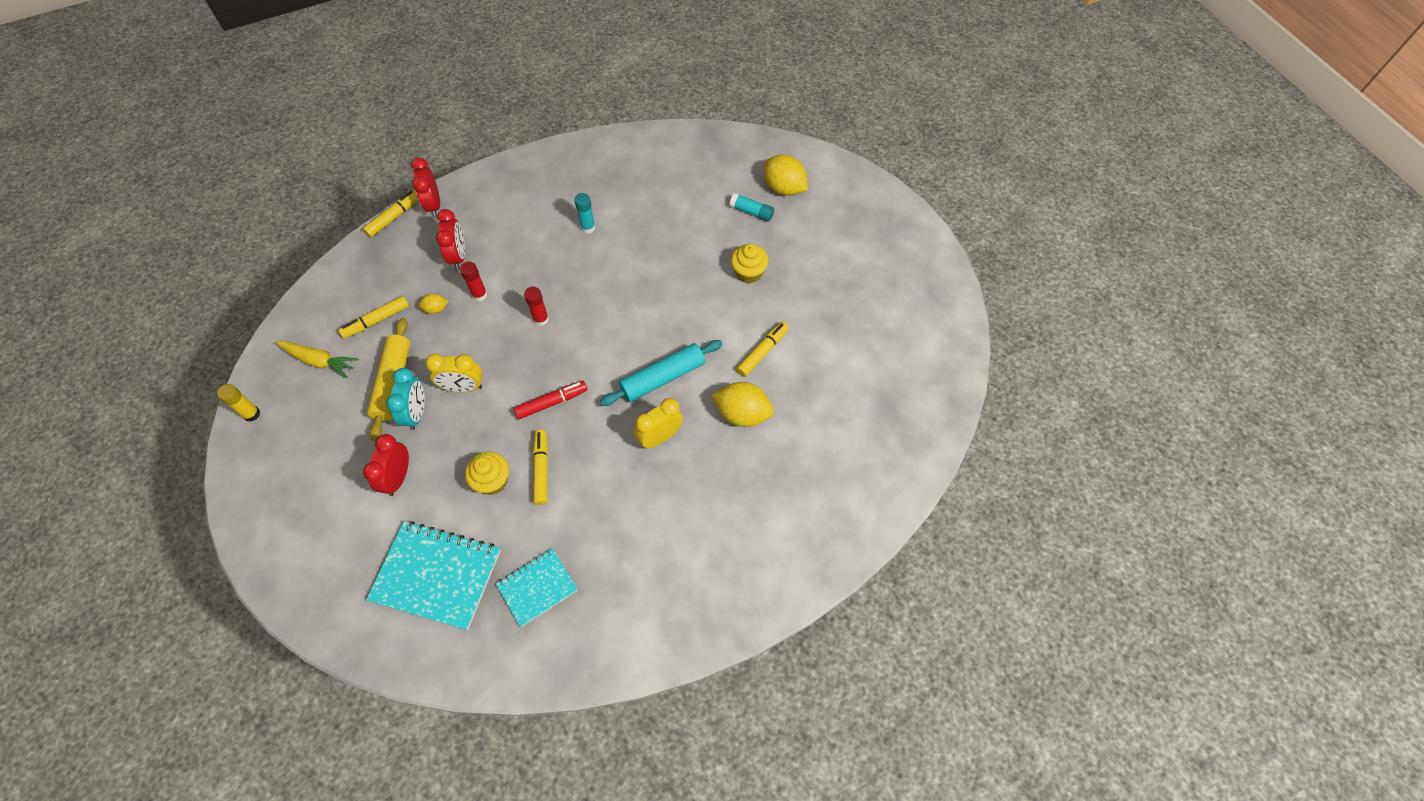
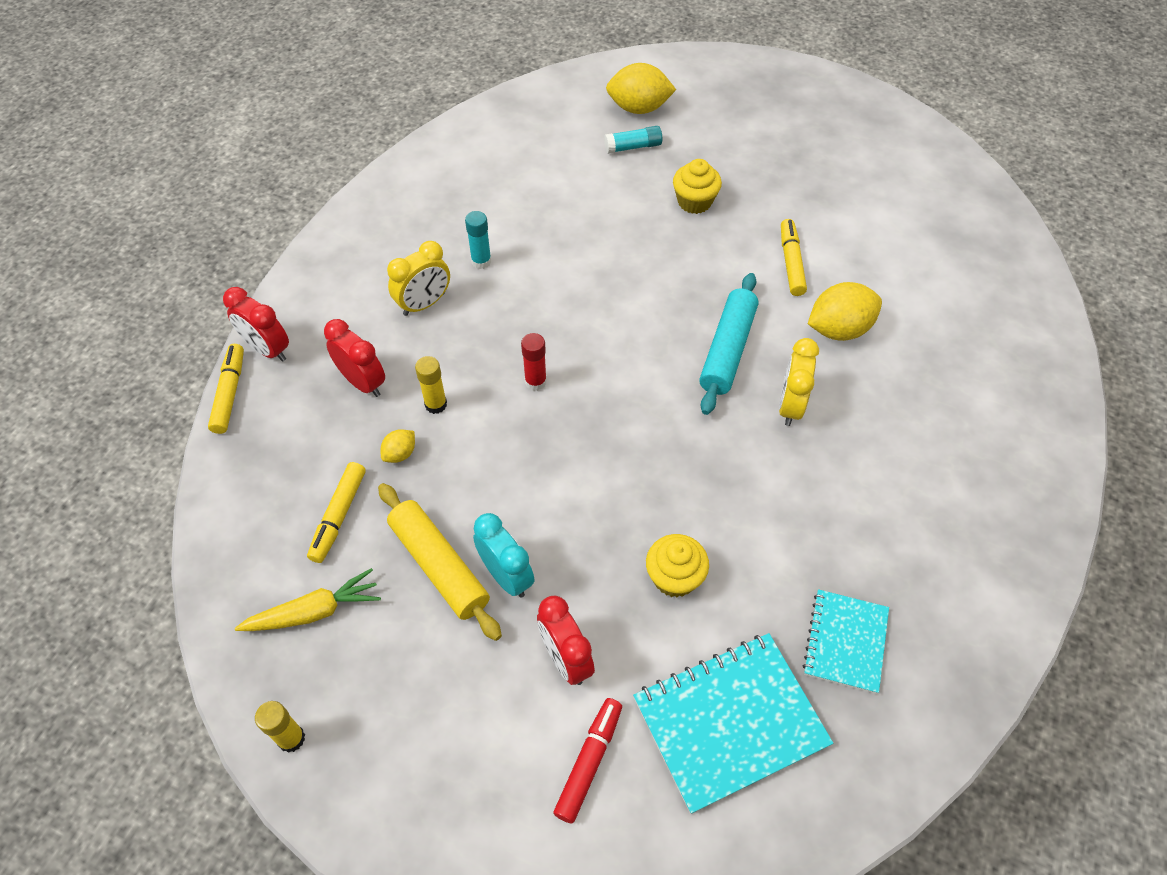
camera: 40 degrees left, 5 degrees down
yellow clock [425,354,482,392] -> yellow clock moved to [387,241,450,316]
red glue stick [460,262,487,302] -> yellow glue stick [415,356,447,414]
red marker [514,381,587,419] -> red marker moved to [553,698,622,823]
yellow marker [533,430,548,505] -> none

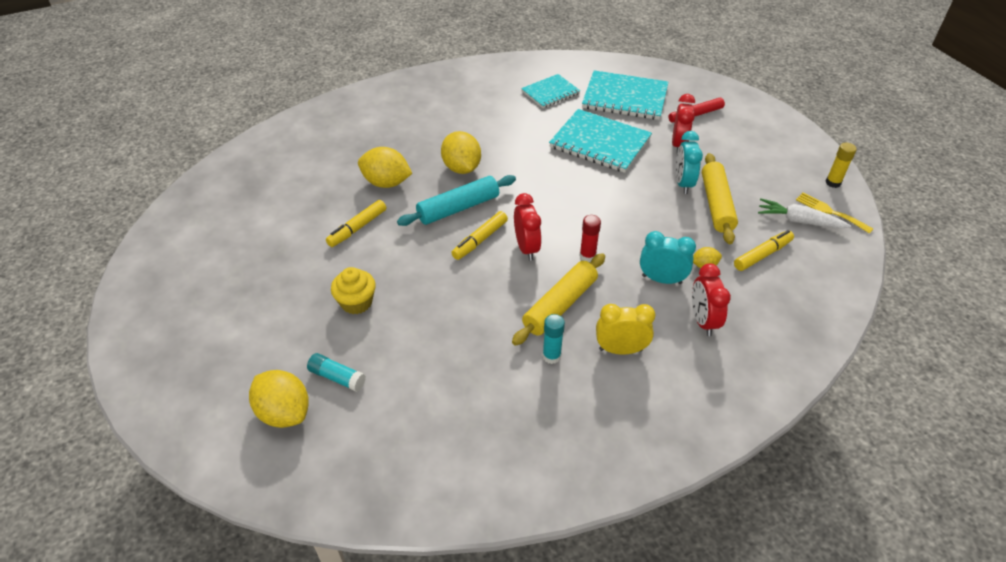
camera: 140 degrees left, 10 degrees down
yellow marker [208,344,244,434] -> yellow marker moved to [452,211,508,260]
red clock [223,287,289,362] -> red clock moved to [514,193,541,261]
yellow carrot [235,568,381,631] -> white carrot [758,198,851,229]
yellow glue stick [415,356,447,414] -> turquoise clock [640,231,696,284]
yellow cupcake [646,534,709,597] -> turquoise notebook [549,109,652,173]
yellow clock [779,338,819,426] -> yellow lemon [441,131,481,174]
none -> yellow rolling pin [512,253,605,346]
none -> yellow fork [796,193,873,234]

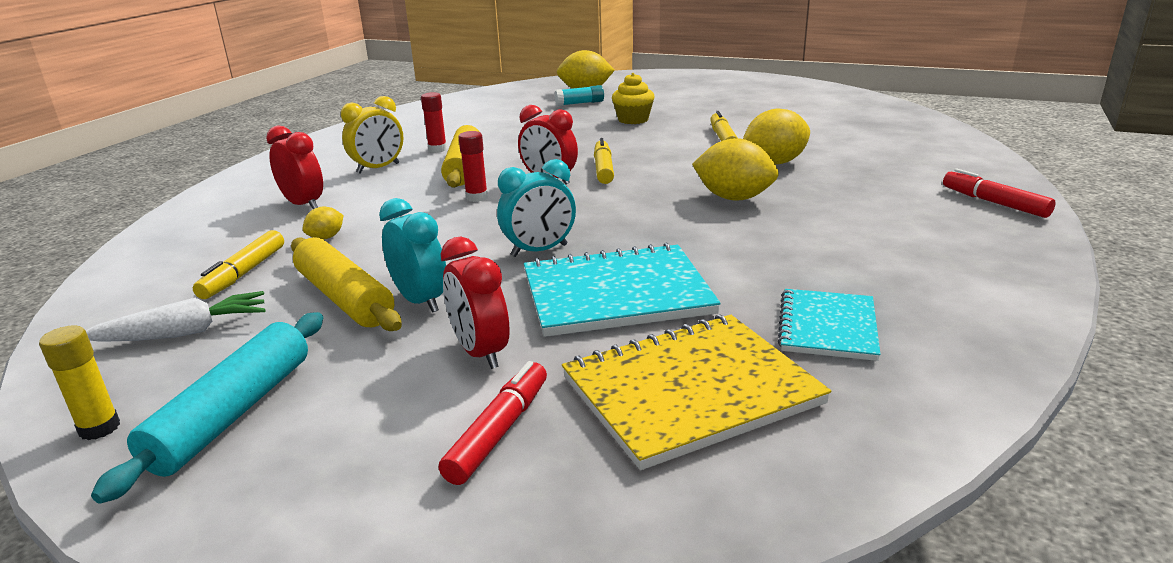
camera: 140 degrees right, 20 degrees down
turquoise rolling pin [397,175,516,226] -> turquoise rolling pin moved to [91,312,323,504]
turquoise glue stick [543,314,565,364] -> red glue stick [421,92,447,153]
turquoise notebook [582,70,668,120] -> yellow notebook [562,314,831,470]
turquoise clock [640,231,696,284] -> turquoise clock moved to [497,159,576,257]
yellow fork [796,193,873,234] -> none
none -> red marker [943,169,1056,218]

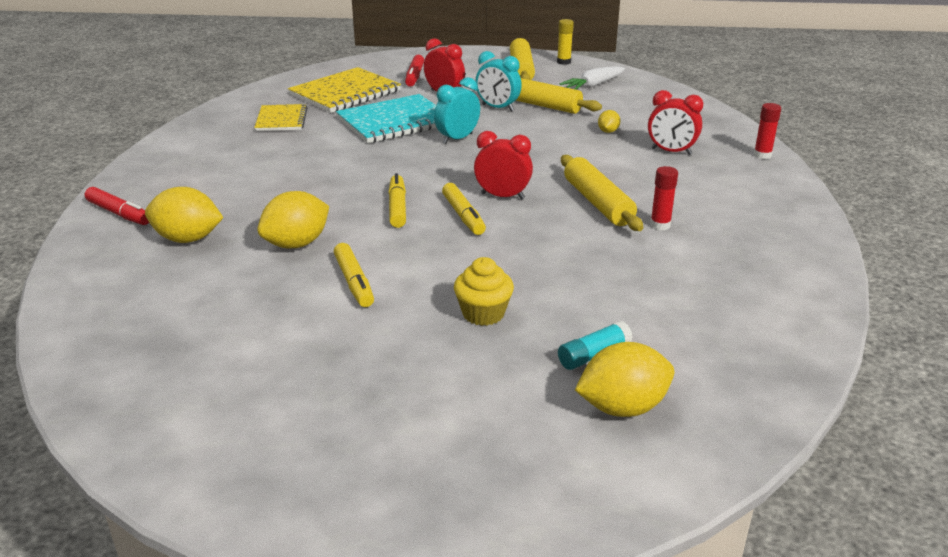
camera: 160 degrees right, 5 degrees up
turquoise rolling pin [91,312,323,504] -> yellow rolling pin [510,38,535,80]
yellow marker [193,230,284,299] -> yellow marker moved to [388,173,406,228]
yellow clock [341,96,403,174] -> none
red glue stick [459,131,488,202] -> red glue stick moved to [753,103,781,159]
yellow lemon [692,138,779,201] -> yellow lemon moved to [145,187,224,243]
turquoise notebook [778,289,881,361] -> yellow notebook [254,104,308,131]

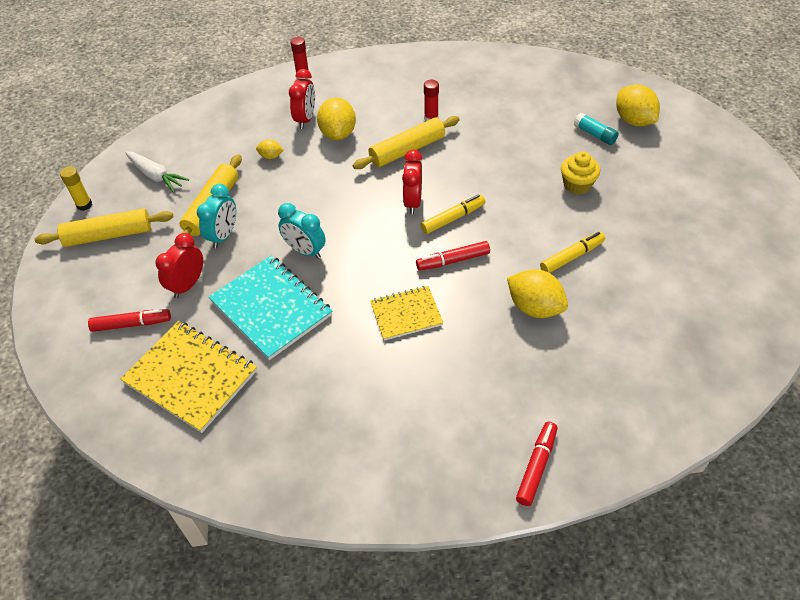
camera: 100 degrees left, 20 degrees up
yellow lemon [145,187,224,243] -> yellow lemon moved to [317,98,356,140]
yellow notebook [254,104,308,131] -> yellow notebook moved to [370,286,443,341]
yellow marker [388,173,406,228] -> red marker [416,241,490,271]

